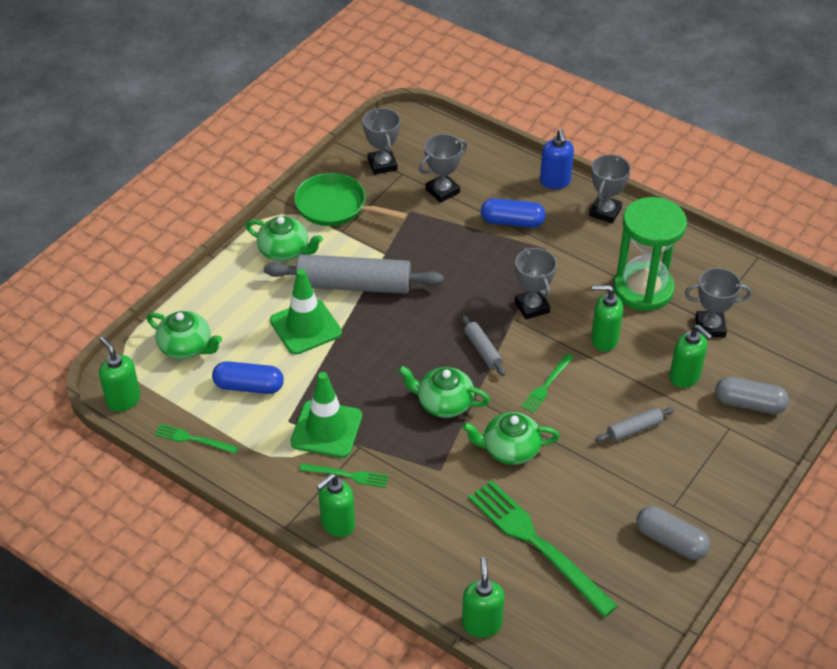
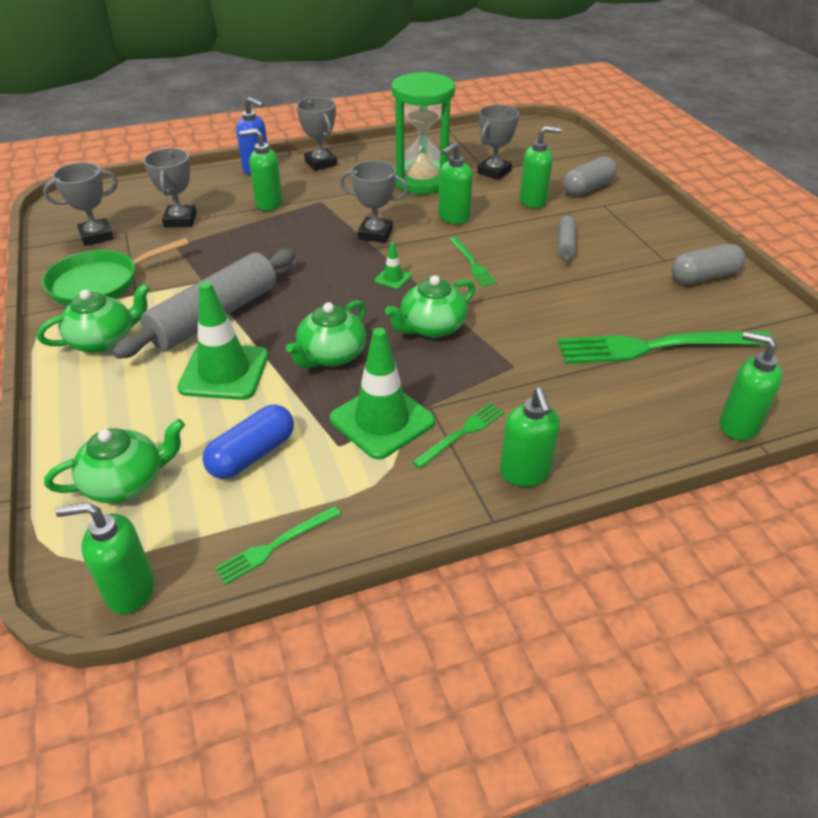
camera: 55 degrees left, 5 degrees down
grey trophy [363,108,400,175] -> grey trophy turned 45 degrees counterclockwise [43,162,118,246]
grey rolling pin [462,315,505,376] -> green traffic cone [375,242,411,289]
green teapot [462,412,560,465] -> green teapot moved to [286,300,366,368]
blue capsule [481,198,546,228] -> green soap dispenser [239,128,283,211]

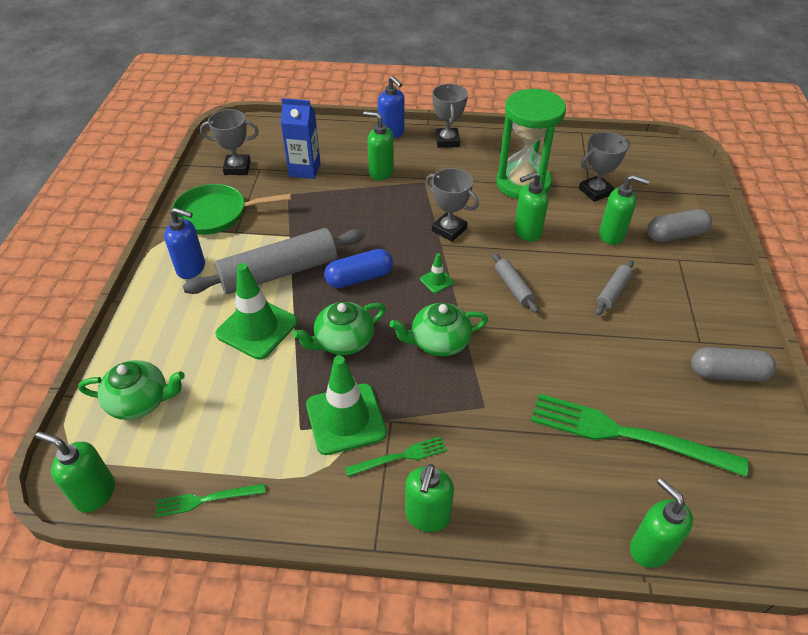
camera: 25 degrees right, 5 degrees up
green teapot [37,283,150,353] -> blue soap dispenser [164,208,205,279]
grey trophy [143,148,197,228] -> blue carton [281,98,321,179]
blue capsule [202,405,294,479] -> blue capsule moved to [324,249,393,288]
green fork [449,237,497,287] -> grey rolling pin [493,253,538,313]

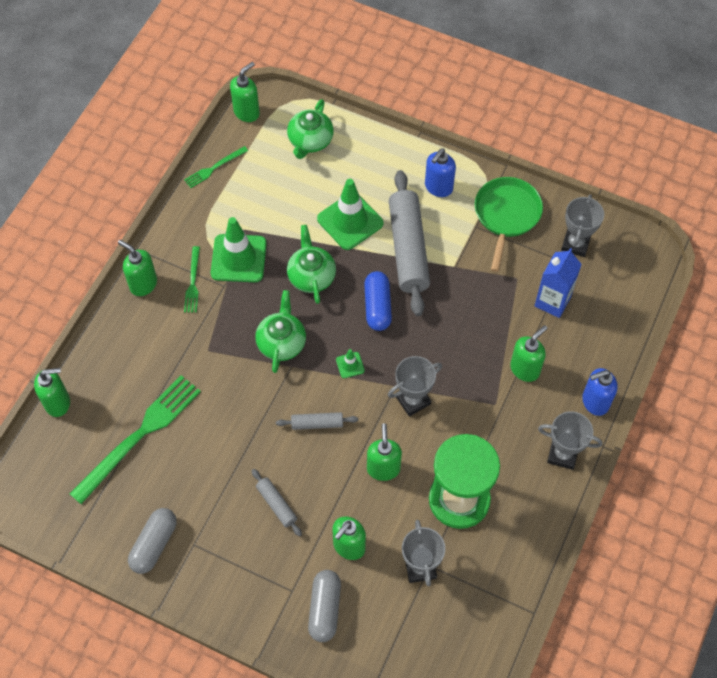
camera: 110 degrees right, 15 degrees up
green fork [155,483,265,517] -> green fork turned 135 degrees counterclockwise [184,146,248,188]

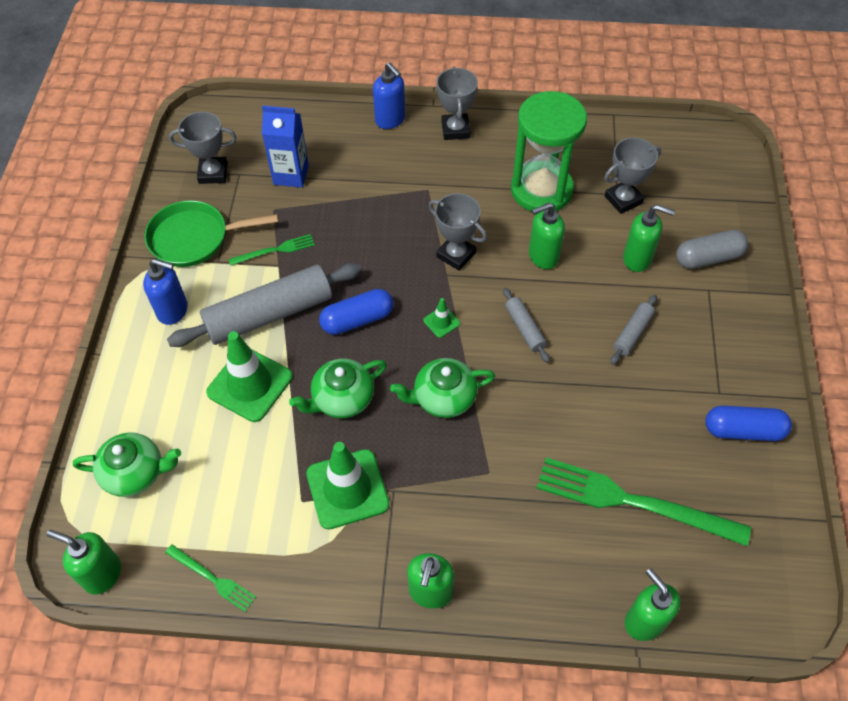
camera: 110 degrees left, 5 degrees down
grey capsule [128,508,177,574] -> blue capsule [705,406,792,441]
green fork [184,246,200,313] -> green fork moved to [229,234,315,266]
green soap dispenser [510,325,548,382] -> none

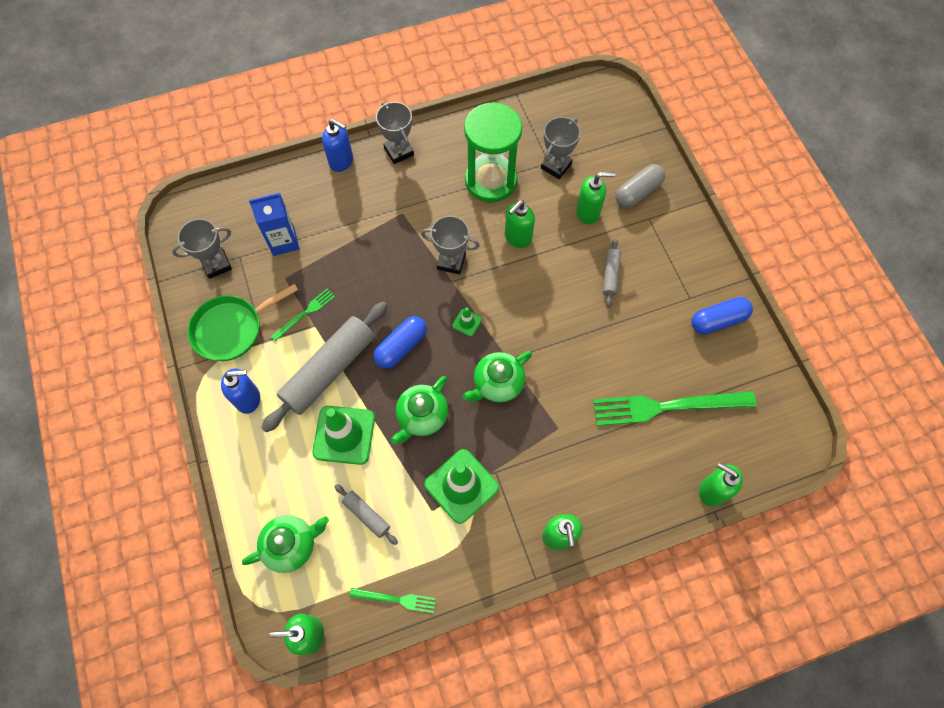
camera: 25 degrees left, 10 degrees up
grey rolling pin [503,288,550,363] -> grey rolling pin moved to [334,484,398,545]

